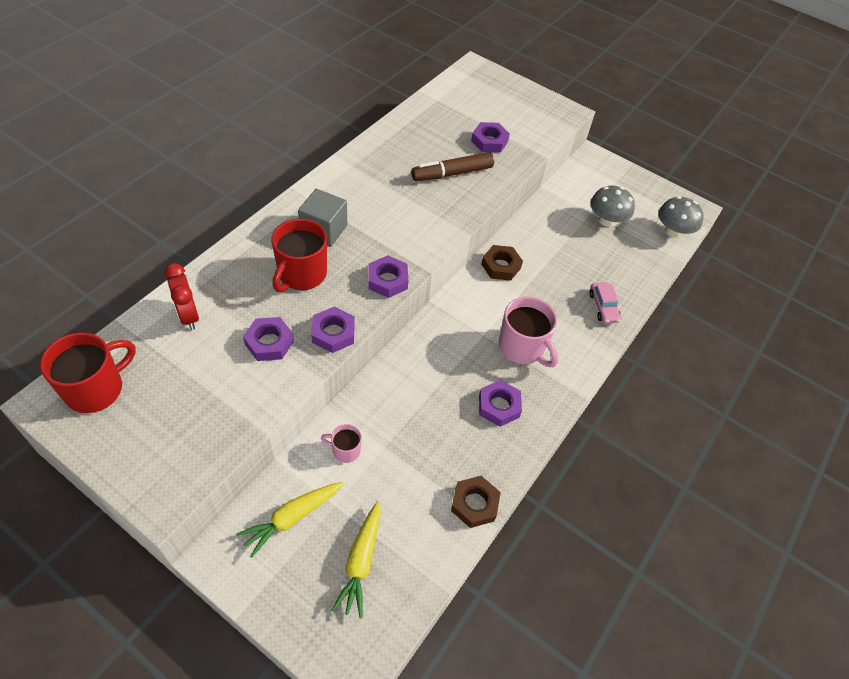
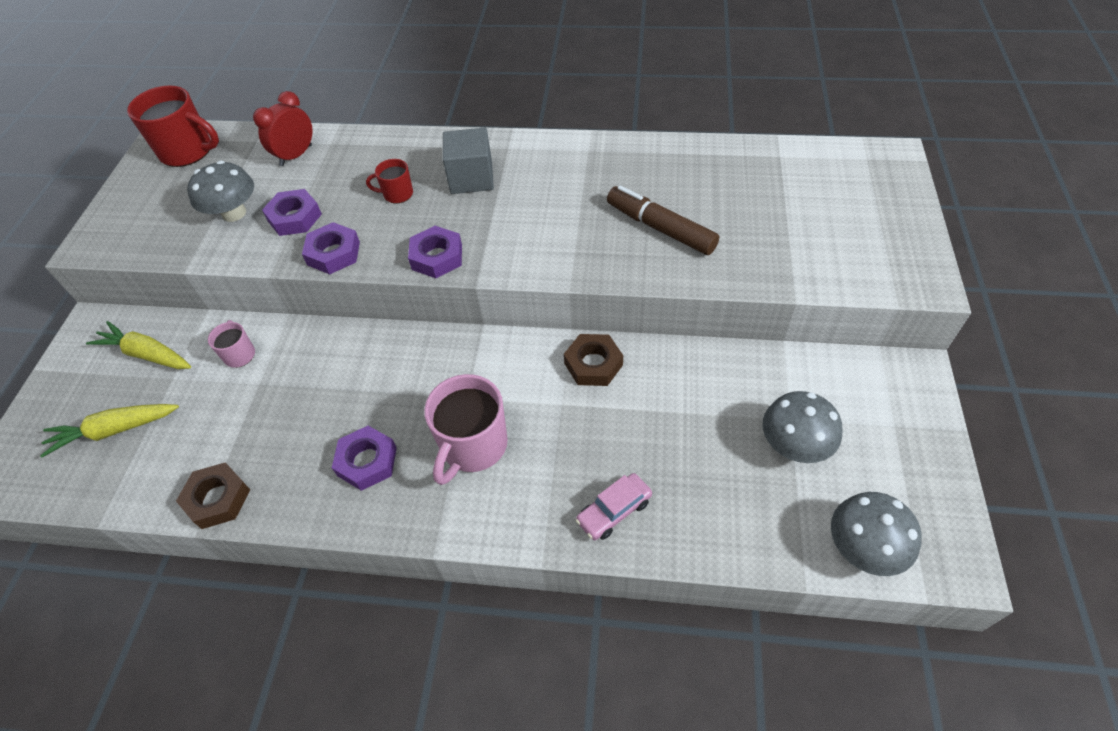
camera: 70 degrees right, 0 degrees up
red mug [271,219,327,292] -> red mug [366,159,413,203], size x0.52
purple nut [471,122,510,153] -> none
none -> grey mushroom [187,160,254,222]

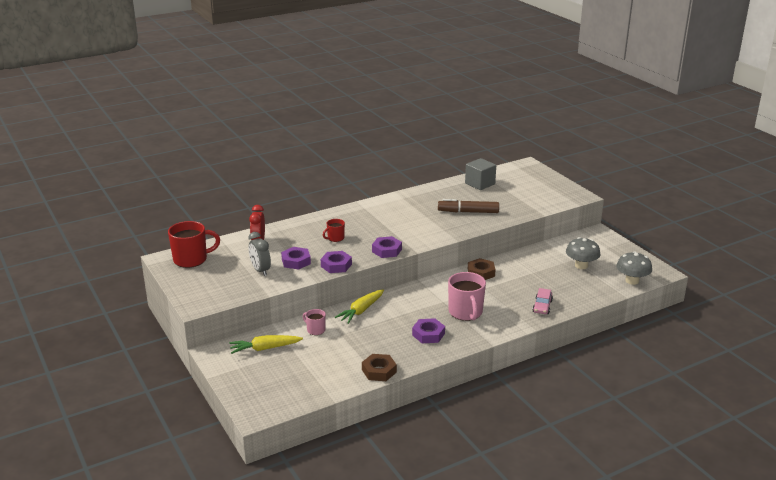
camera: 40 degrees left, 25 degrees down
yellow carrot [40,404,179,457] -> yellow carrot moved to [335,289,384,324]
grey mushroom [187,160,254,222] -> grey clock [248,232,271,276]
grey cube [443,128,494,194] -> grey cube moved to [465,158,496,190]

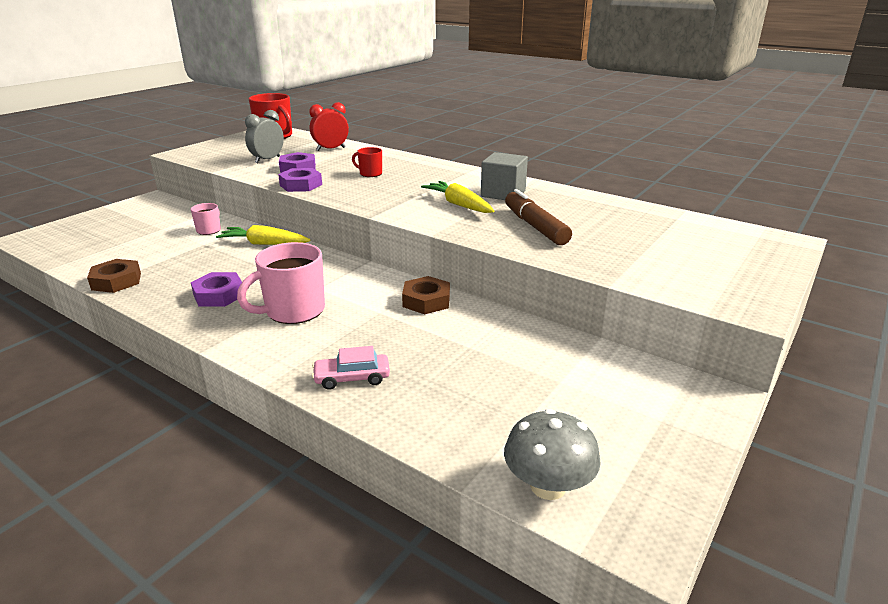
camera: 65 degrees right, 0 degrees up
yellow carrot [229,335,303,354] -> yellow carrot moved to [421,181,494,213]
purple nut [372,236,402,258] -> none
grey cube [465,158,496,190] -> grey cube moved to [481,152,528,200]
grey mushroom [566,237,600,269] -> none

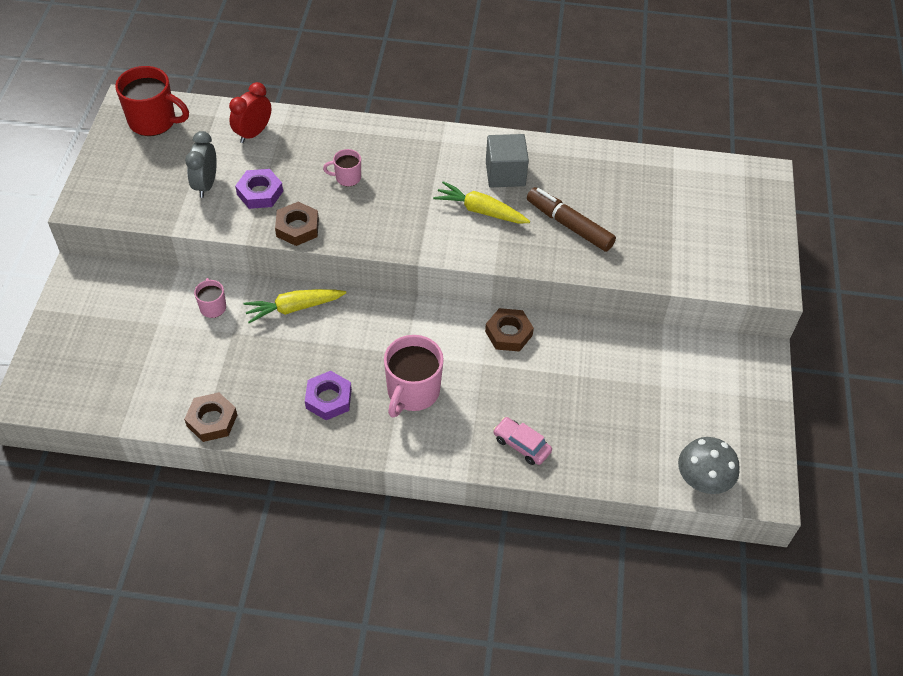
camera: 30 degrees left, 25 degrees up
purple nut [278,168,322,192] -> brown nut [275,202,319,246]
pink car [312,346,390,390] -> pink car turned 75 degrees clockwise [493,417,552,465]
red mug [352,147,382,177] -> pink mug [323,149,361,187]

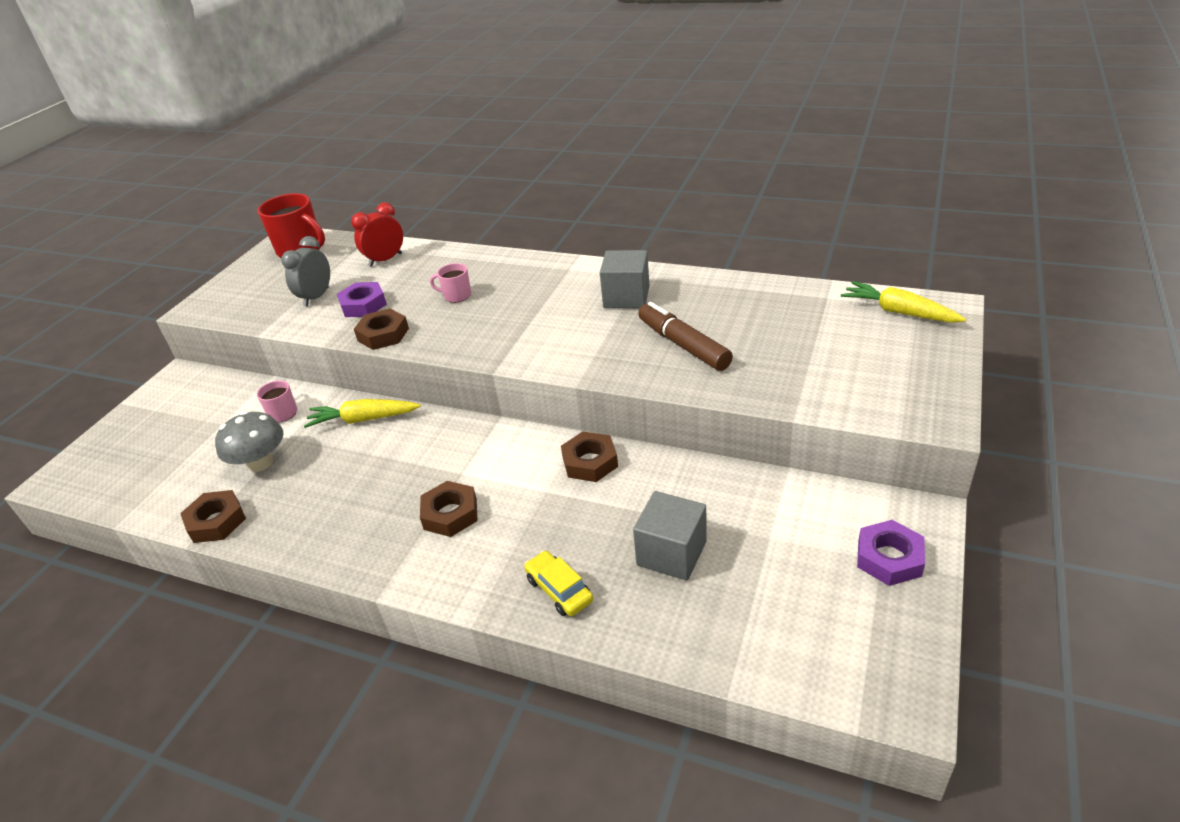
camera: 20 degrees right, 15 degrees down
purple nut [305,371,352,420] -> purple nut moved to [857,520,925,586]
pink mug [384,335,444,418] -> brown nut [420,481,478,537]
yellow carrot [433,181,530,223] -> yellow carrot moved to [841,281,966,323]
pink car [493,417,552,465] -> yellow car [524,551,593,616]
grey mushroom [678,437,740,494] -> grey mushroom moved to [215,411,283,472]
none -> grey cube [633,491,707,581]

